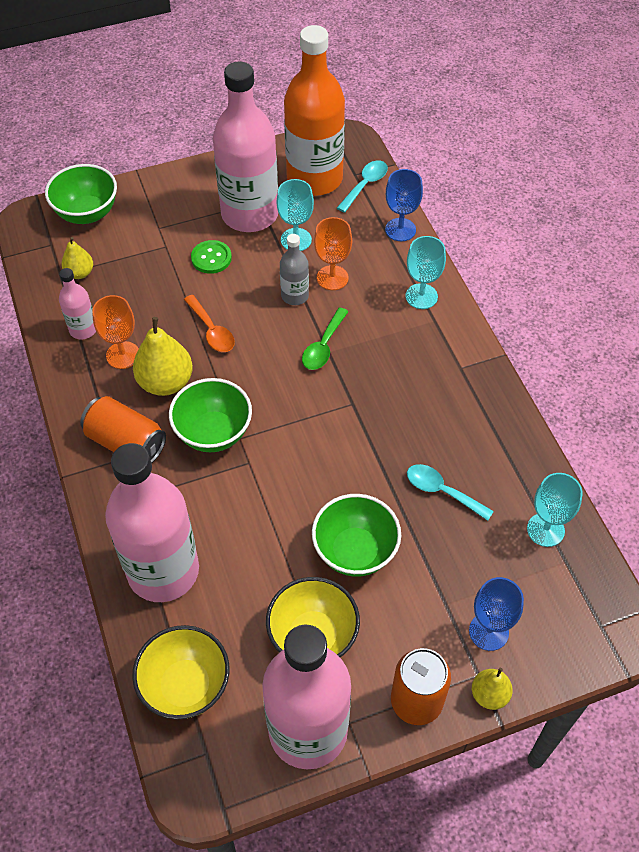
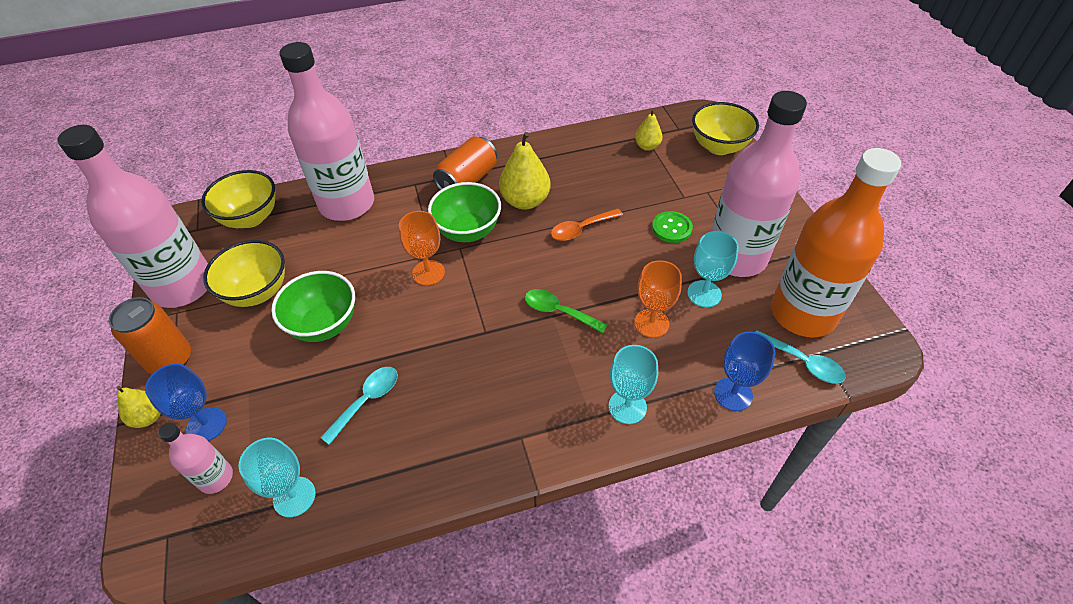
camera: 95 degrees right, 5 degrees down
green bowl [45,164,117,224] -> yellow bowl [692,102,759,155]
pink bottle [59,268,96,340] -> pink bottle moved to [158,423,233,494]
orange goblet [92,295,139,369] -> orange goblet moved to [399,211,445,286]
grey bottle [280,234,309,305] -> none

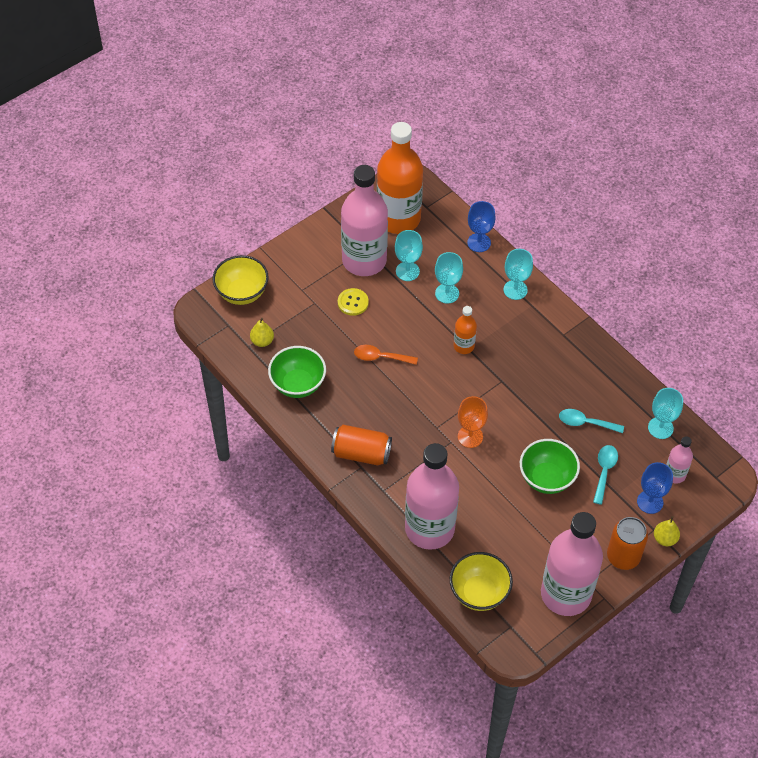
camera: 115 degrees left, 5 degrees up
yellow bowl [203,240,285,307] -> none
green bowl [428,182,501,242] -> green bowl moved to [268,346,326,398]
yellow pear [499,132,551,209] -> none
green spoon [525,289,608,333] -> orange bottle [454,306,477,354]
orange spoon [551,209,623,241] -> orange spoon turned 150 degrees clockwise [354,345,418,365]
orange goblet [634,260,682,338] -> turquoise goblet [435,252,463,304]
green button [652,211,693,243] -> yellow button [338,288,369,316]
turquoise spoon [756,330,846,384] -> turquoise spoon moved to [593,445,618,505]

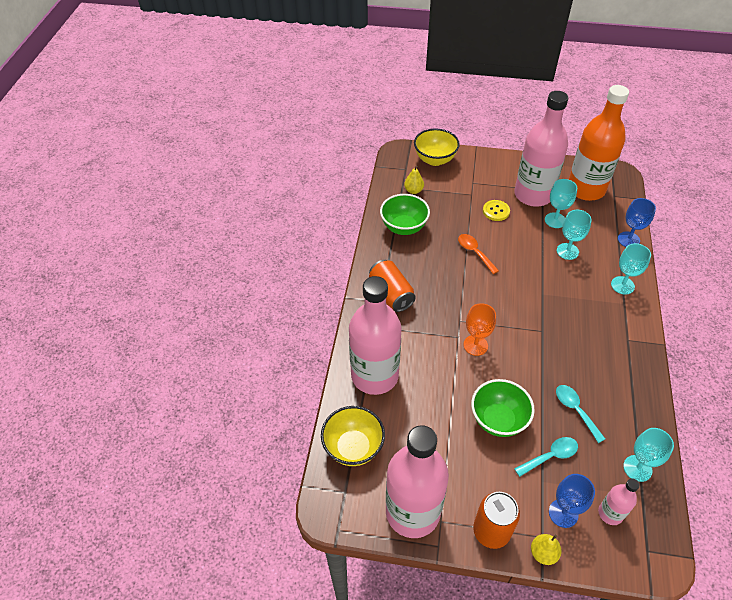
camera: 50 degrees right, 5 degrees down
orange bottle [454,306,477,354] -> none

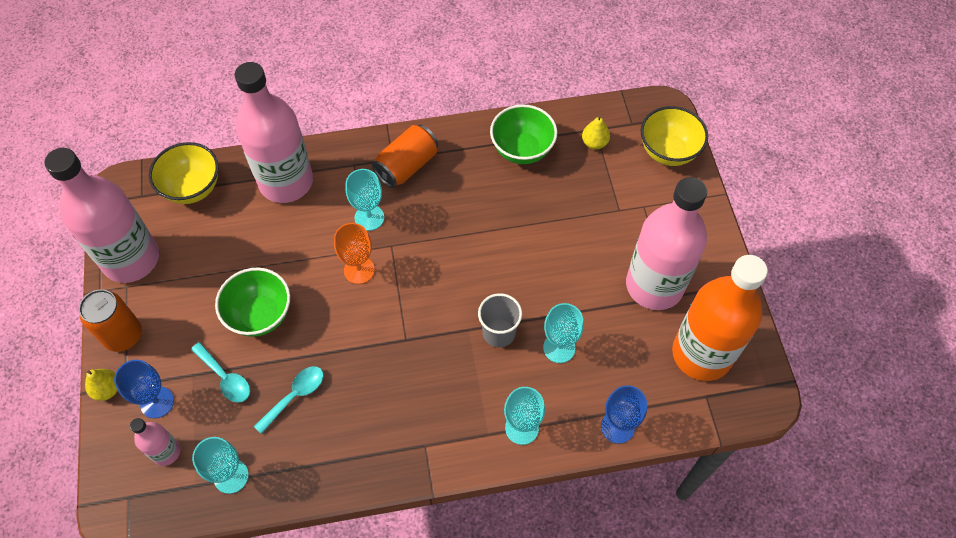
camera: 70 degrees right, 10 degrees up
orange spoon [458,234,499,274] -> none
yellow button [483,200,510,221] -> none
turquoise goblet [545,179,577,228] -> turquoise goblet moved to [345,169,384,231]
none -> grey cup [478,293,522,347]

